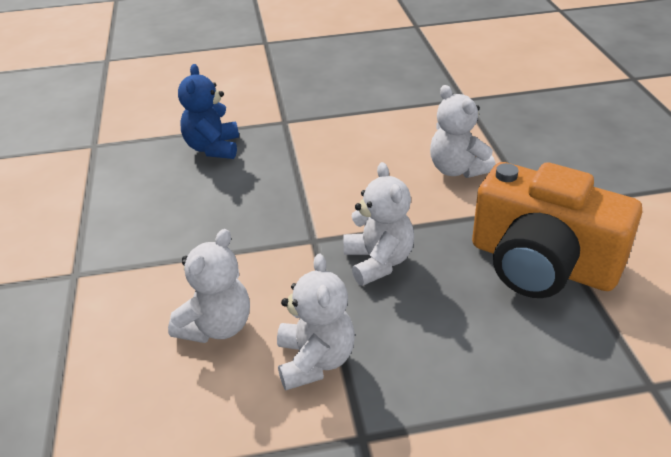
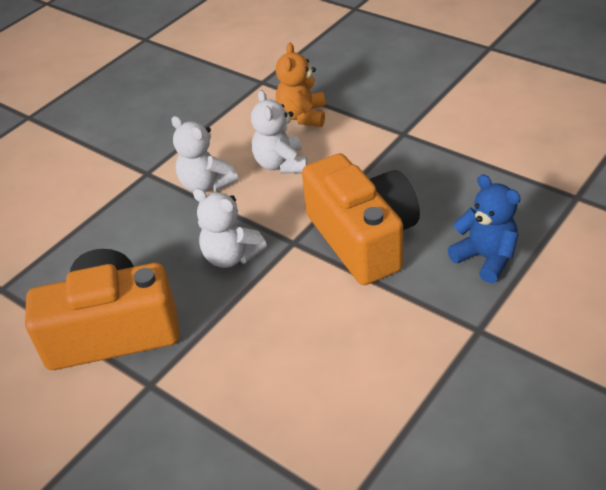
camera: 140 degrees right, 5 degrees up
white teddy bear [430,85,496,178] -> none
none -> orange teddy bear [276,43,326,127]
none -> orange camera [302,154,420,285]

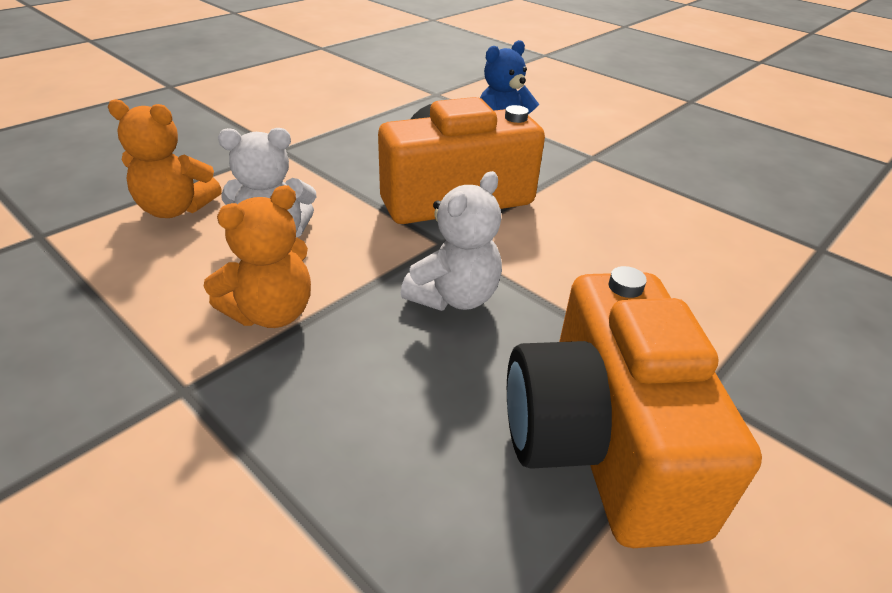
camera: 90 degrees left, 5 degrees down
white teddy bear [171,116,238,192] -> orange teddy bear [204,185,311,328]

